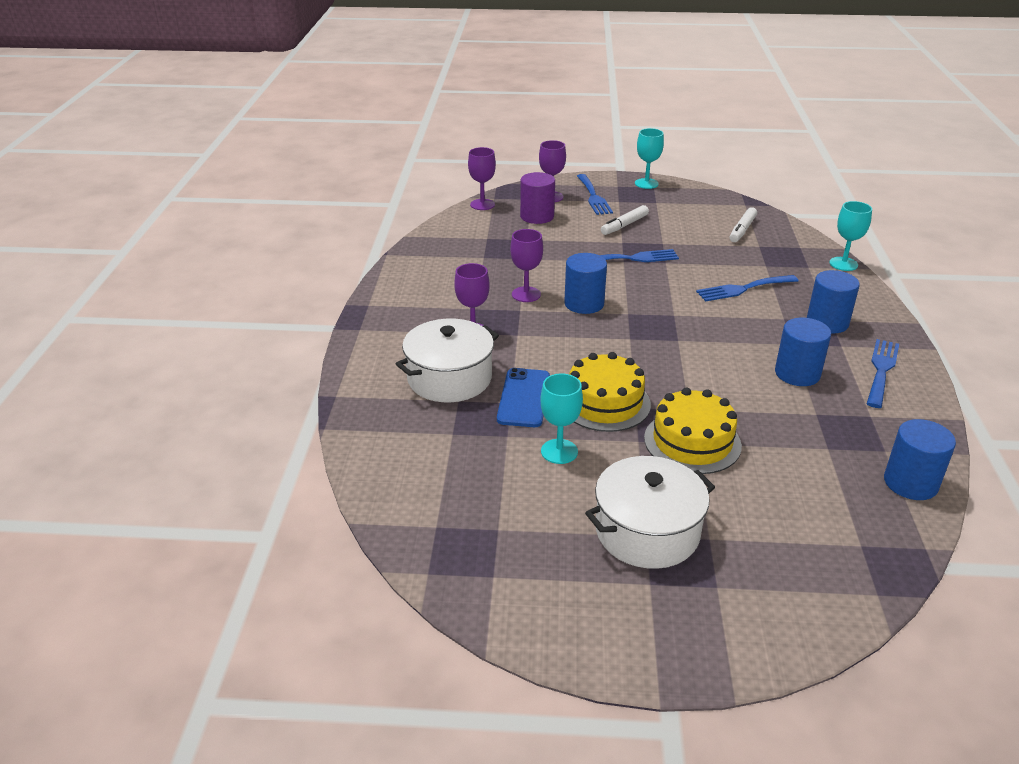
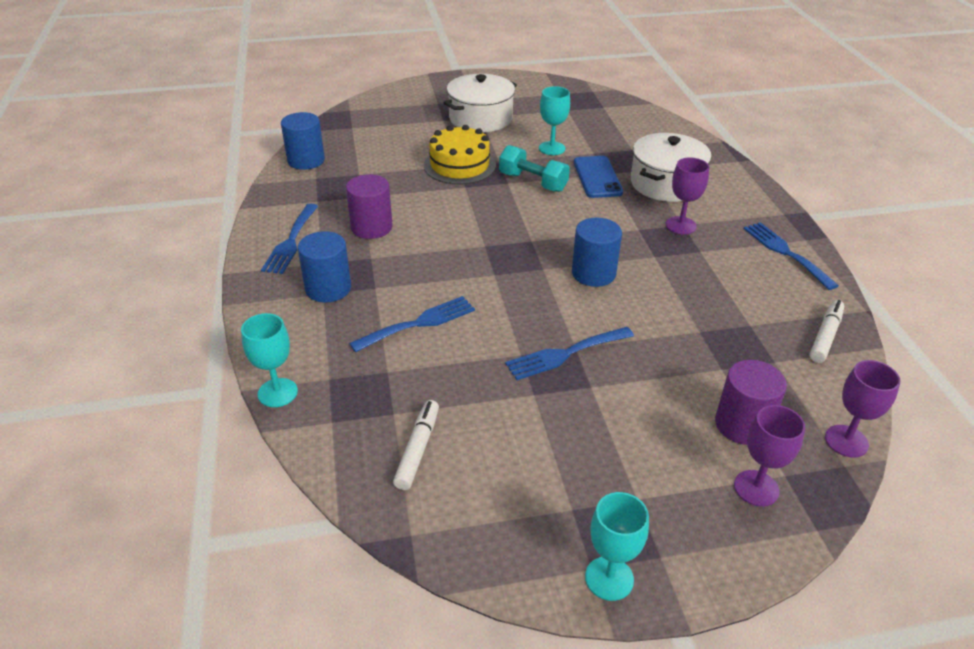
camera: 165 degrees right, 5 degrees up
purple goblet [510,229,543,302] -> none
yellow cake [569,352,651,432] -> turquoise dumbbell [499,145,570,192]
blue fork [577,174,613,215] -> blue fork moved to [744,222,839,290]
white marker [601,205,649,235] -> white marker moved to [809,300,844,363]
blue cylinder [775,318,831,386] -> purple cylinder [346,174,392,239]

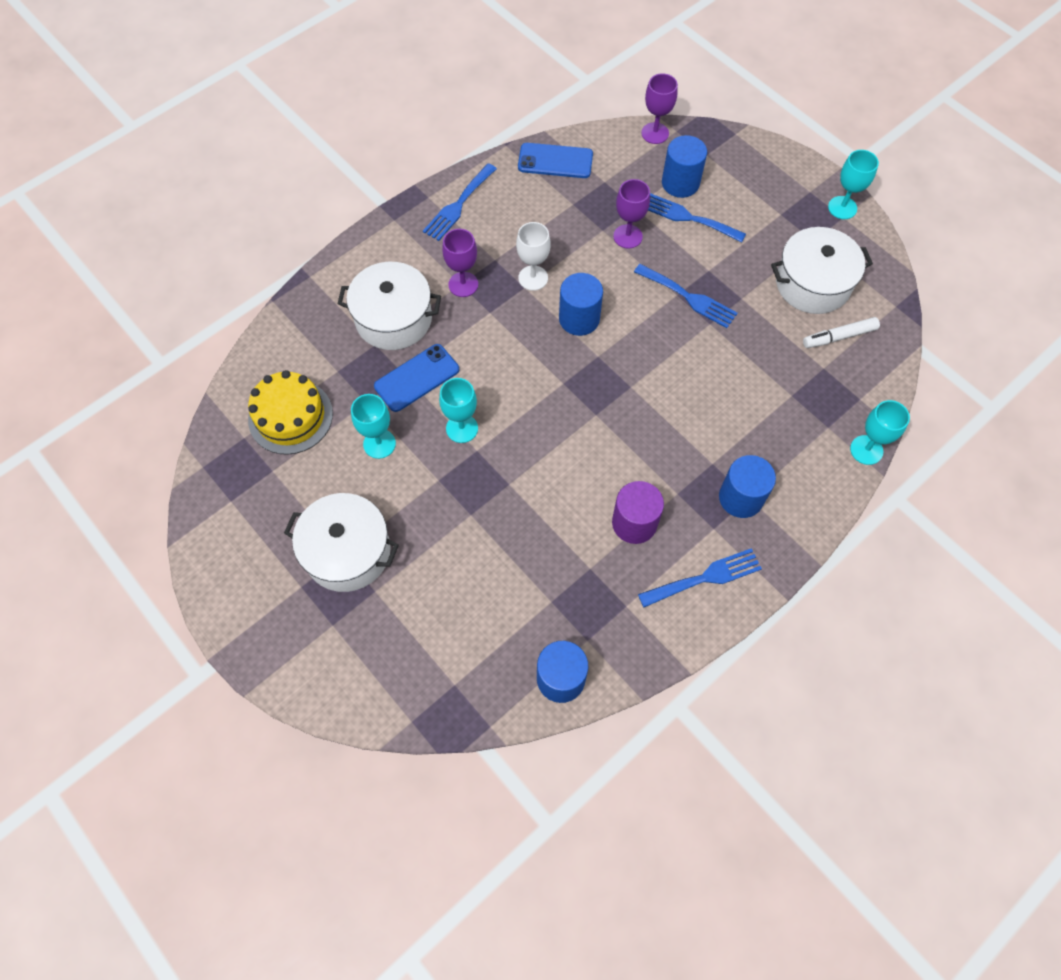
camera: 120 degrees left, 25 degrees up
blue fork [349,296,475,352] -> blue fork moved to [648,193,746,243]
yellow cake [424,125,496,185] -> yellow cake moved to [248,370,333,455]
turquoise dumbbell [499,145,570,192] -> turquoise goblet [439,378,478,443]
purple cylinder [715,360,787,445] -> blue cylinder [662,135,707,198]
purple goblet [734,405,805,506] -> purple goblet moved to [613,179,650,249]
white marker [809,300,844,363] -> blue phone [518,143,593,178]
none -> white goblet [516,222,551,291]
none -> white pot [771,227,873,314]

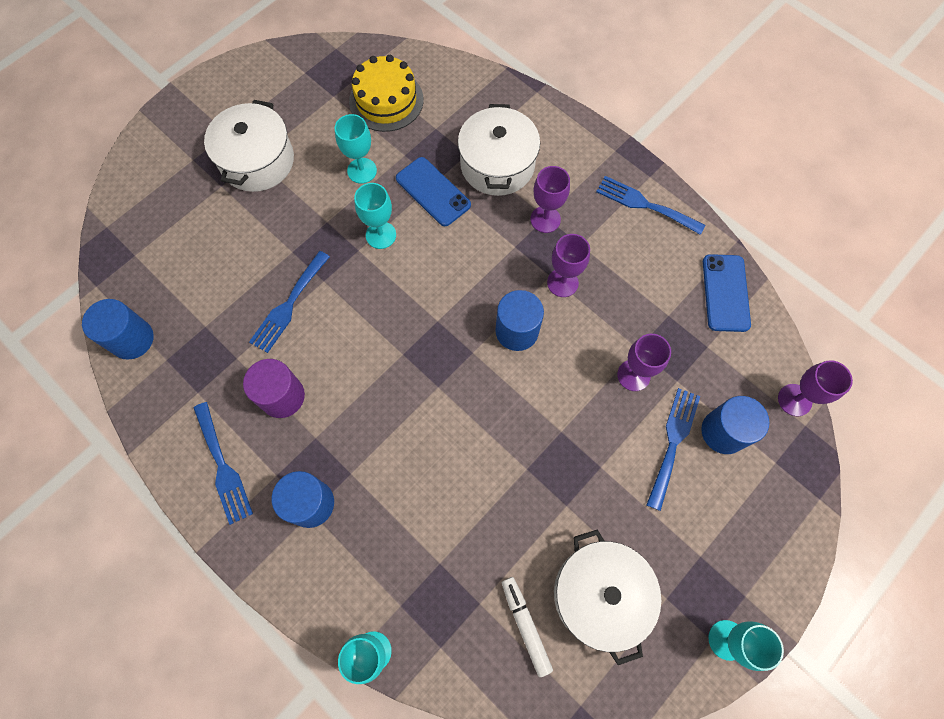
camera: 85 degrees right, 5 degrees up
white goblet [516,222,551,291] -> purple goblet [547,234,590,297]
blue fork [634,264,737,328] -> blue fork moved to [249,251,330,353]

